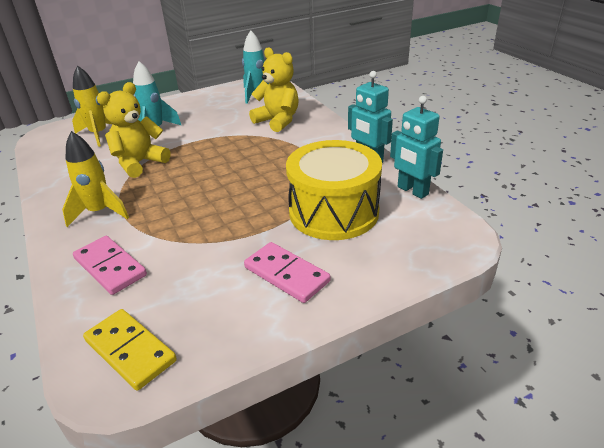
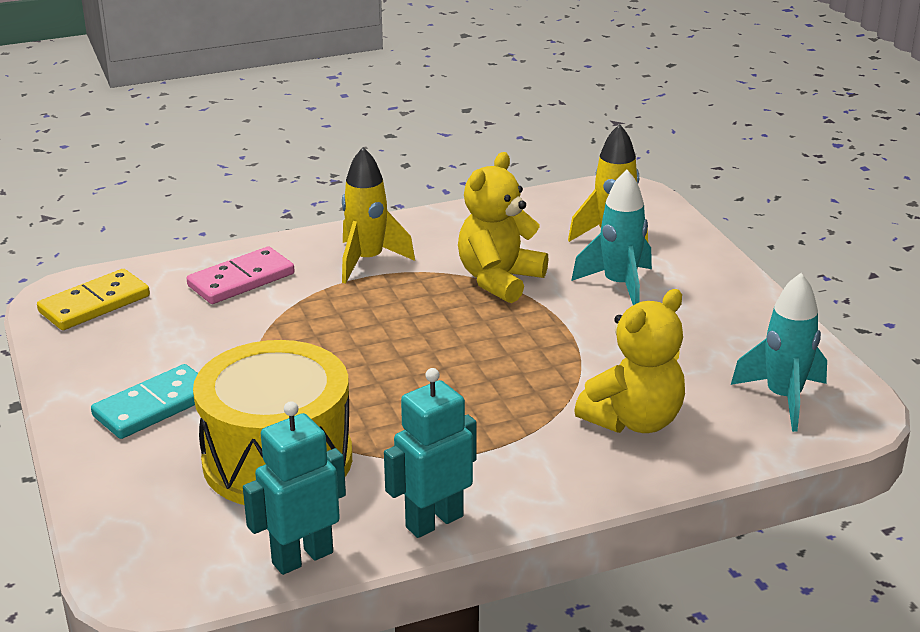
camera: 95 degrees right, 5 degrees down
yellow teddy bear [97,82,171,178] -> yellow teddy bear turned 105 degrees counterclockwise [458,152,548,303]
pink domino [244,242,331,303] -> turquoise domino [91,364,198,439]

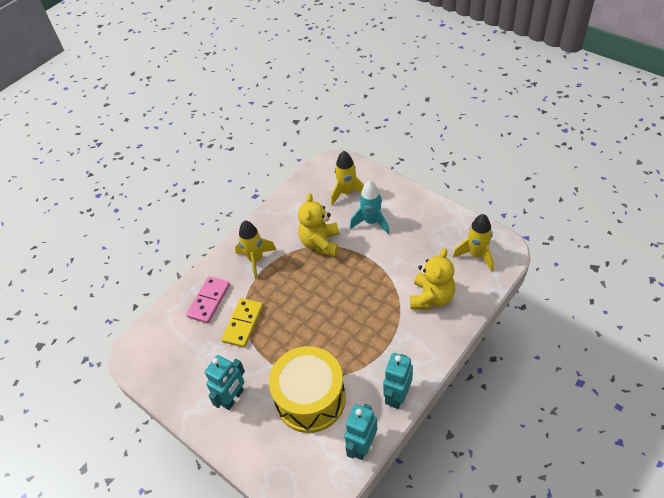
camera: 25 degrees left, 20 degrees up
yellow domino [37,269,150,330] -> yellow domino moved to [221,298,263,348]
turquoise domino [91,364,198,439] -> turquoise robot [205,355,245,410]
turquoise rocket [731,273,827,432] -> yellow rocket [452,214,494,272]

